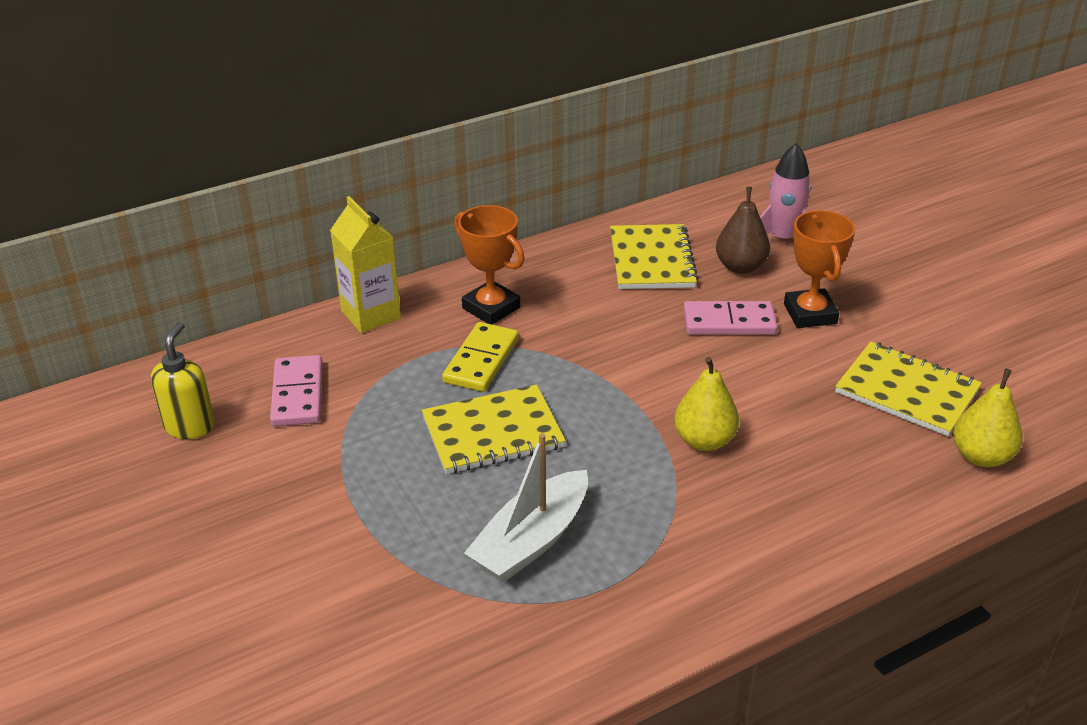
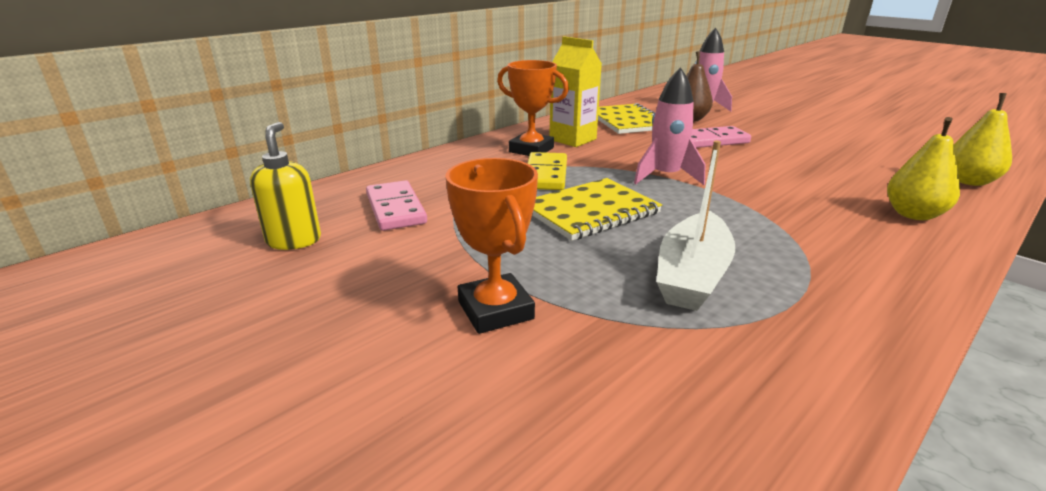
camera: 15 degrees left, 10 degrees down
yellow carton [330,196,401,333] -> yellow carton moved to [549,36,602,147]
yellow pear [674,357,739,451] -> yellow pear moved to [887,117,960,220]
orange trophy [784,210,855,328] -> orange trophy moved to [446,158,538,334]
yellow notebook [835,341,982,436] -> none
none -> pink rocket [634,67,706,185]

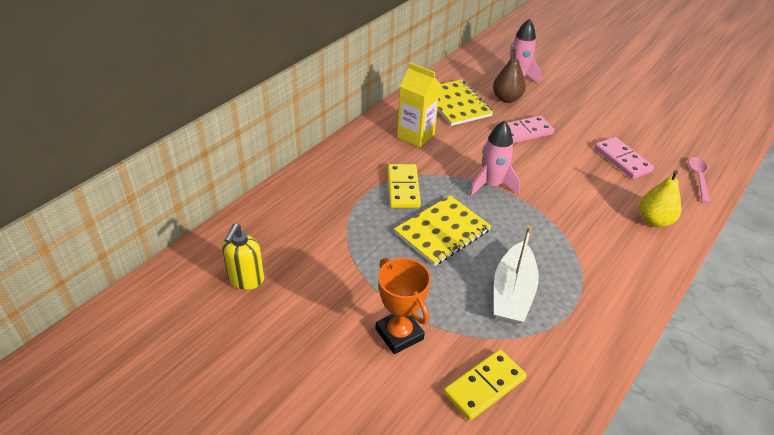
camera: 10 degrees left, 15 degrees up
yellow soap dispenser [250,122,321,250] -> yellow soap dispenser turned 150 degrees counterclockwise [222,224,264,290]
pink domino [366,180,427,231] -> pink domino moved to [595,137,654,179]
orange trophy [497,60,569,156] -> none
yellow pear [954,93,1012,186] -> pink spoon [689,157,710,203]
none -> yellow domino [444,349,527,421]

